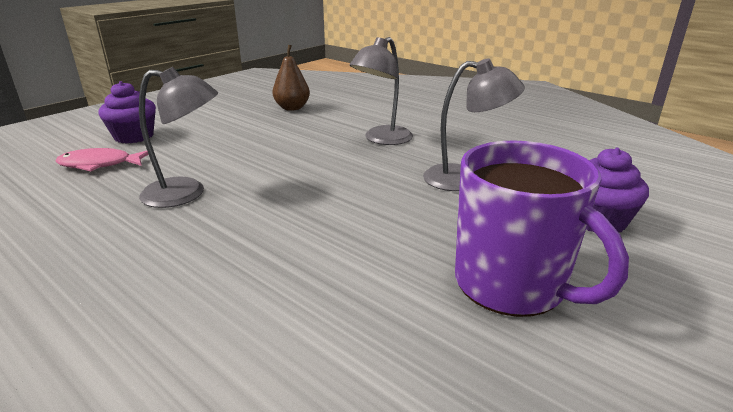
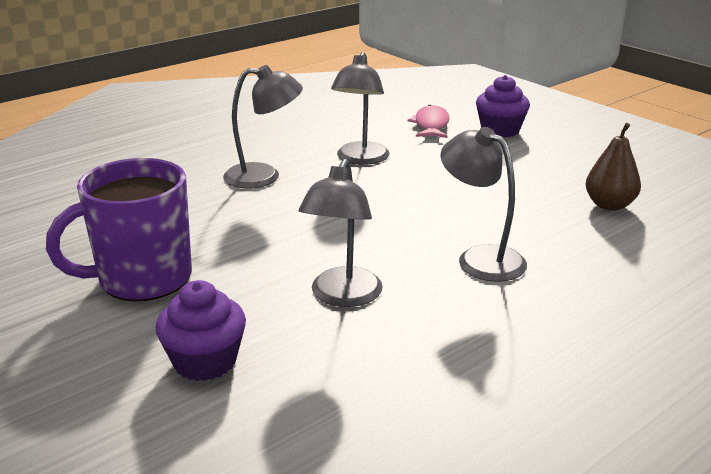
camera: 100 degrees right, 0 degrees up
none -> grey lamp [223,65,303,189]

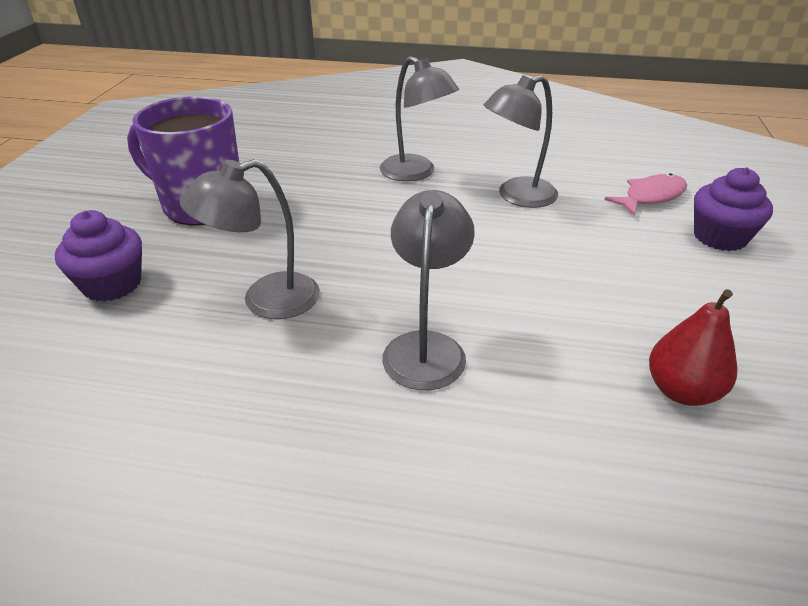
camera: 50 degrees right, 10 degrees up
brown pear [586,123,641,211] -> red pear [649,289,737,406]

